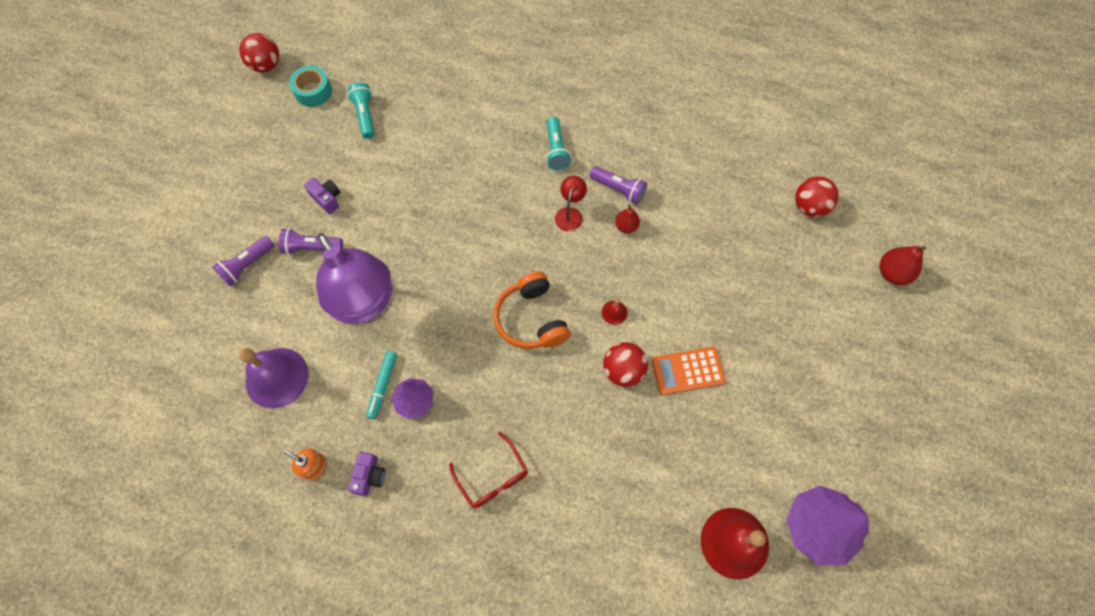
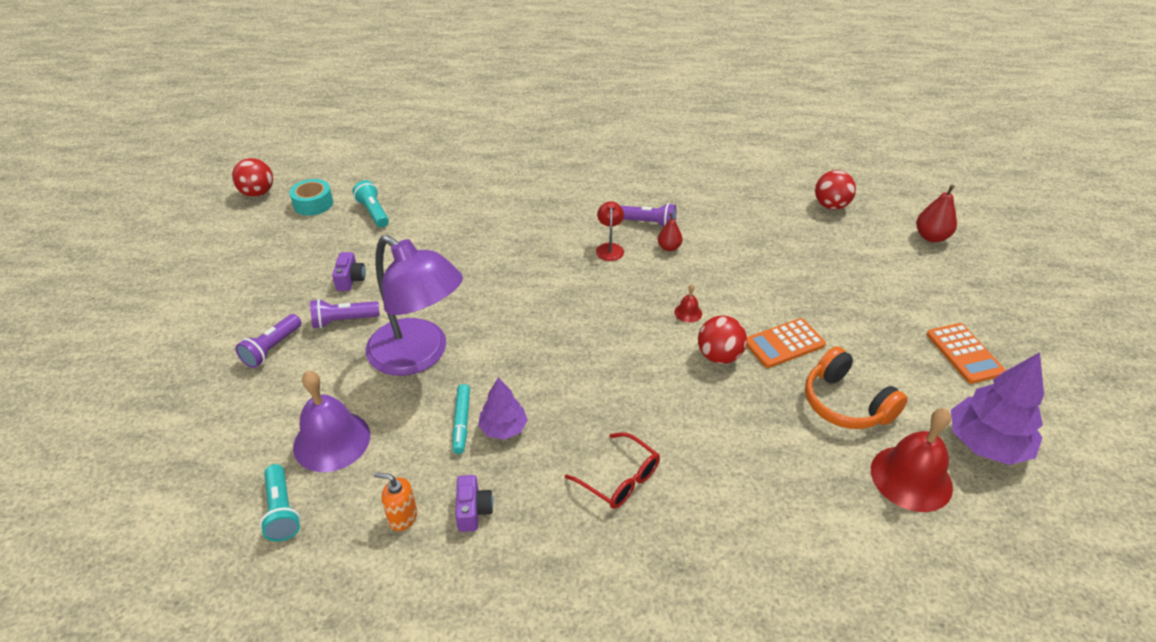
camera: 15 degrees left, 25 degrees down
purple camera [304,178,340,214] -> purple camera turned 60 degrees clockwise [332,252,366,291]
orange headphones [493,271,570,349] -> orange headphones moved to [805,346,908,429]
turquoise flashlight [546,117,571,170] -> turquoise flashlight moved to [260,464,300,542]
none -> orange calculator [927,323,1006,384]

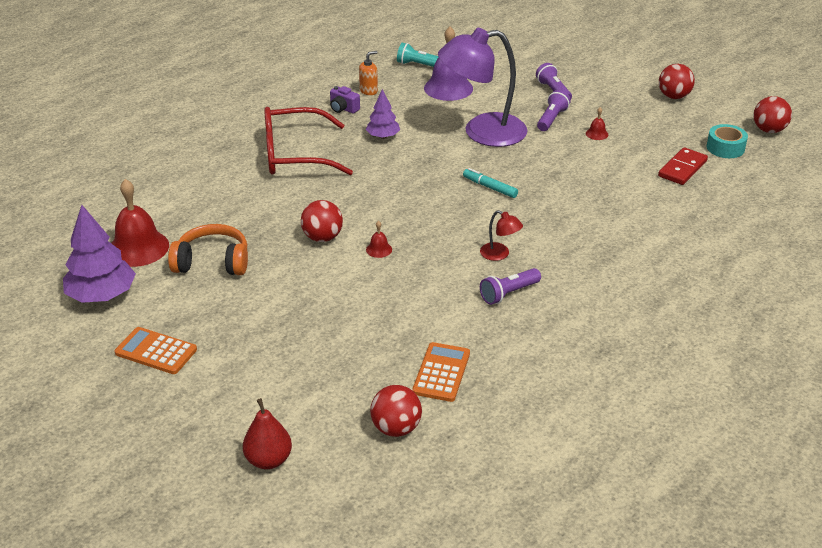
camera: 130 degrees right, 5 degrees down
purple camera [332,252,366,291] -> red bell [586,107,608,140]
turquoise flashlight [352,180,389,228] -> red domino [658,147,708,185]
turquoise marker [452,384,470,454] -> turquoise marker moved to [463,168,518,198]
red glasses [565,432,660,509] -> red glasses [264,107,353,175], size x1.84
red pear [658,213,683,251] -> none
orange calculator [746,318,826,368] -> orange calculator moved to [412,342,470,402]
none -> red ball [659,64,695,99]

